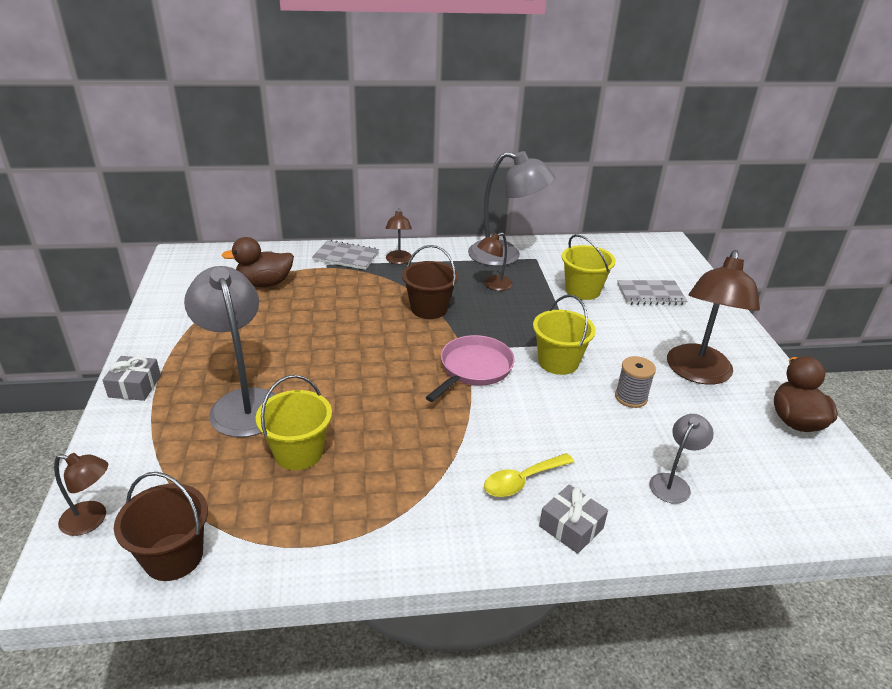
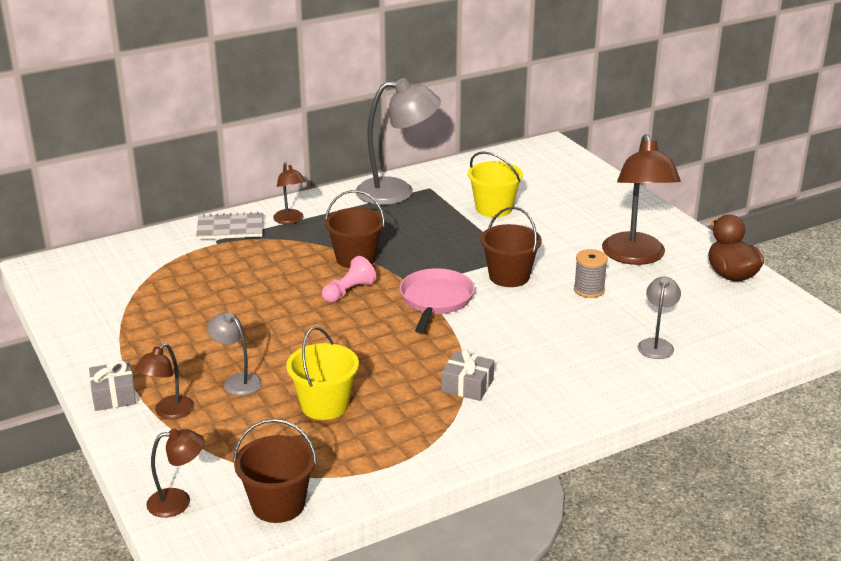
camera: 20 degrees left, 5 degrees down
grey lamp [184,266,276,437] -> grey lamp [207,312,262,396], size x0.51
brown duck [221,237,294,287] -> none
brown lamp [477,232,513,291] -> brown lamp moved to [135,343,194,419]
yellow spoon [484,453,574,497] -> none
yellow bucket [533,295,596,375] -> brown bucket [480,207,542,287]
grey gift [539,484,608,554] -> grey gift moved to [441,349,494,401]
grey notebook [617,280,687,305] -> none
none -> pink pawn [322,256,376,303]

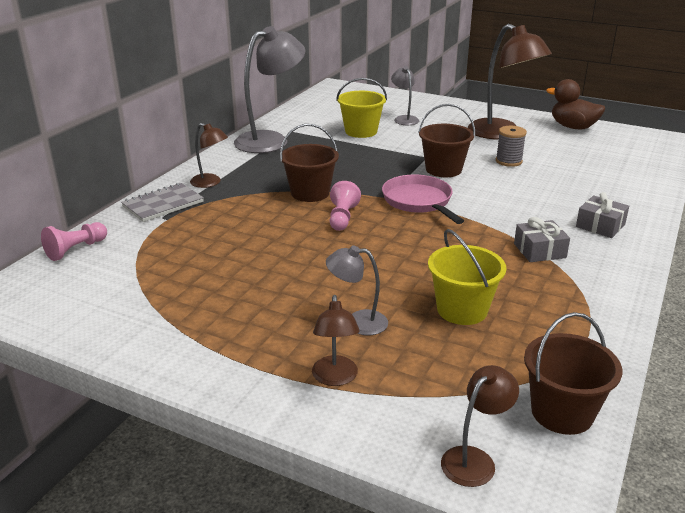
camera: 35 degrees left, 0 degrees up
grey gift [89,360,136,411] -> grey gift moved to [576,192,629,238]
grey lamp [638,277,681,359] -> grey lamp moved to [391,66,419,125]
none -> pink pawn [41,222,107,261]

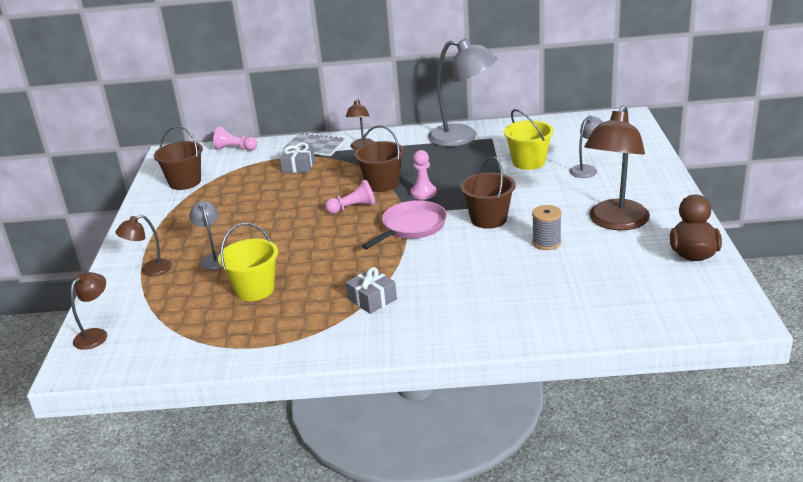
camera: 65 degrees right, 0 degrees up
brown lamp [441,365,519,487] -> brown lamp turned 75 degrees counterclockwise [71,272,107,350]
brown bucket [524,312,622,435] -> brown bucket moved to [154,126,203,190]
grey gift [576,192,629,238] -> grey gift moved to [280,143,315,173]
none -> pink pawn [411,150,437,200]

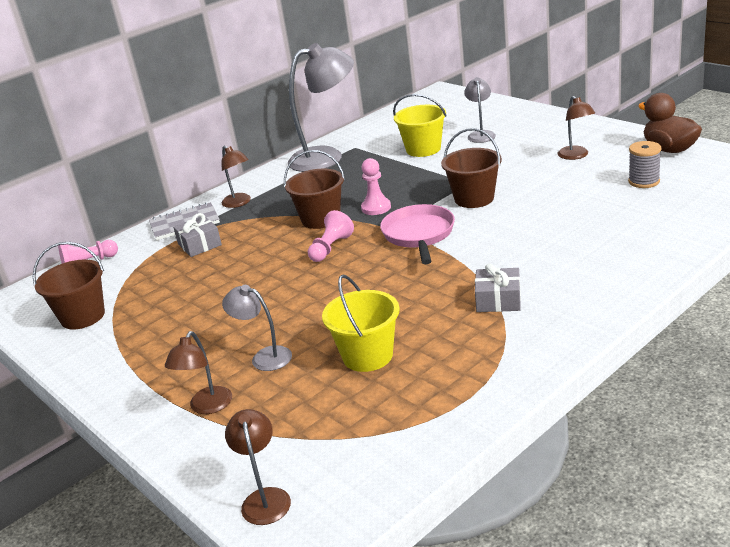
camera: 40 degrees left, 0 degrees up
grey spool [532,205,562,250] -> grey spool moved to [628,141,661,188]
brown lamp [584,105,650,230] -> brown lamp [558,96,595,160], size x0.51

